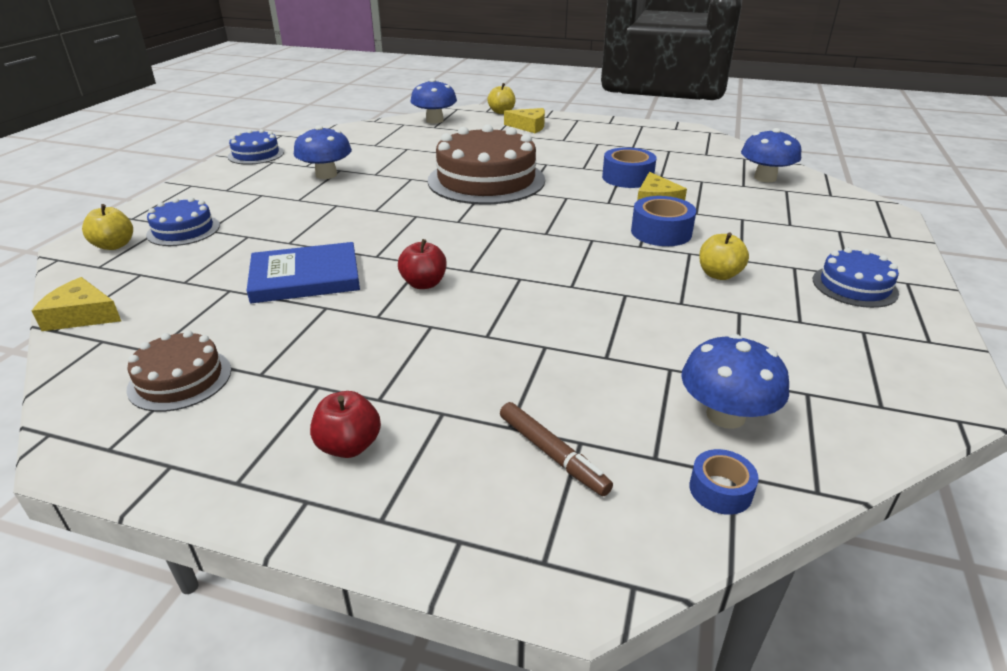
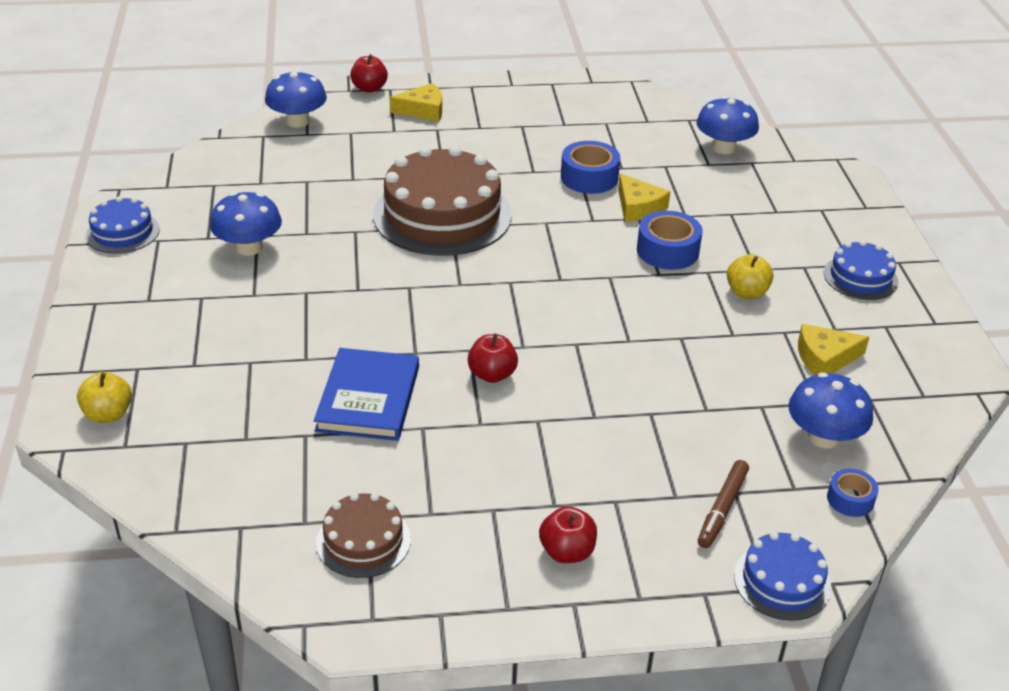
camera: 25 degrees left, 5 degrees up
yellow cheese [32,277,121,331] -> yellow cheese moved to [798,324,869,375]
blue cake [146,197,220,246] -> blue cake moved to [734,532,832,621]
blue book [247,242,360,303] -> blue book turned 45 degrees counterclockwise [314,348,419,441]
yellow apple [487,83,515,114] -> red apple [350,54,388,93]
brown marker [500,402,613,496] -> brown marker turned 90 degrees clockwise [698,460,749,548]

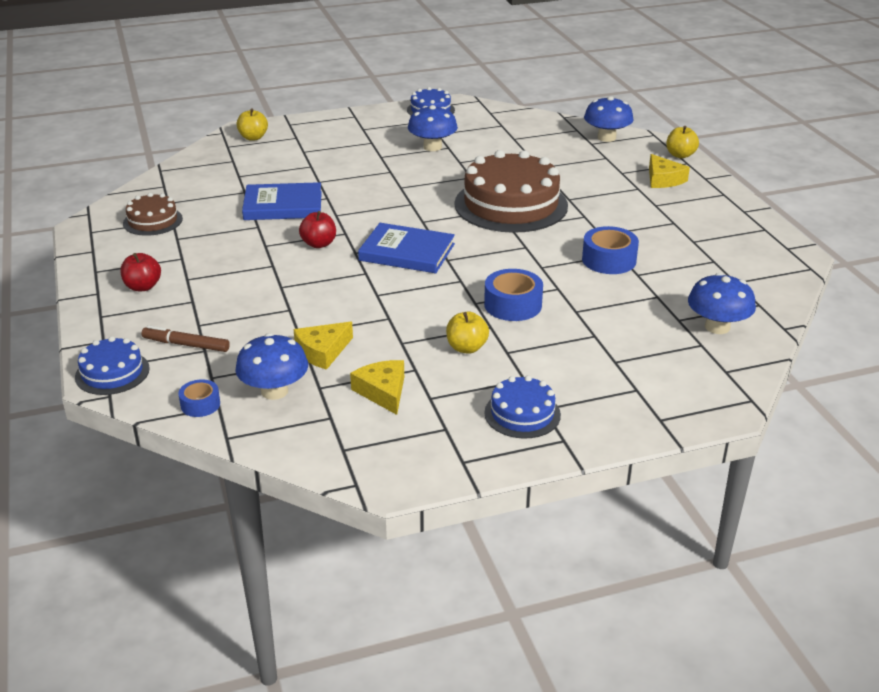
camera: 80 degrees right, 5 degrees down
red apple [350,54,388,93] -> yellow apple [666,126,699,158]
yellow cheese [618,173,670,222] -> yellow cheese moved to [294,322,353,370]
none -> blue book [358,223,455,273]

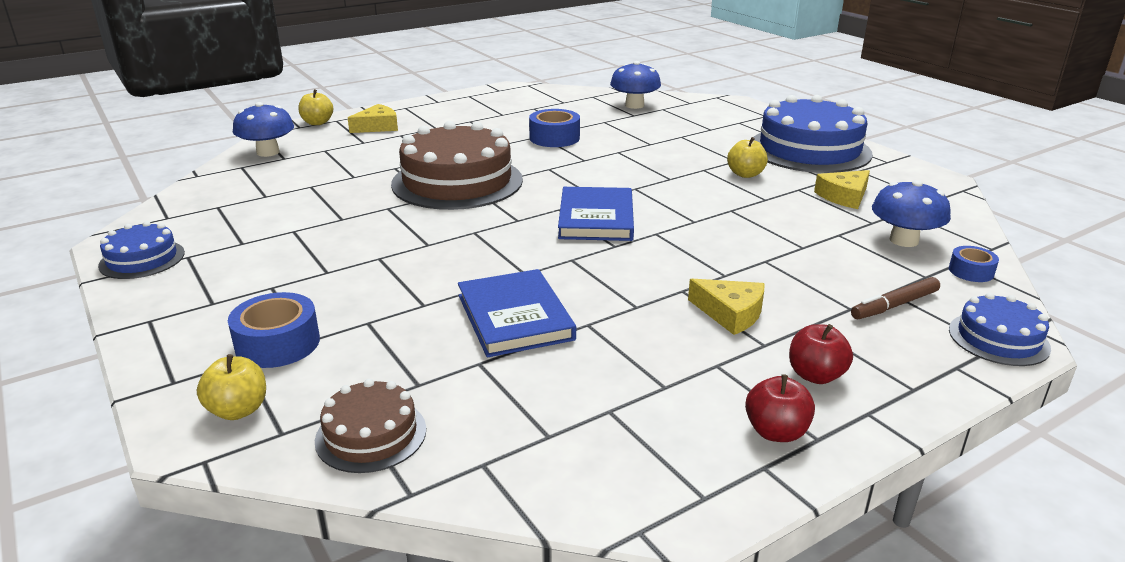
camera: 105 degrees left, 5 degrees down
brown cake [123,193,183,236] -> brown cake moved to [315,379,426,473]
brown marker [141,325,230,352] -> brown marker turned 60 degrees clockwise [851,277,940,319]
yellow cheese [294,322,353,370] -> yellow cheese moved to [688,279,764,335]
red apple [299,211,336,248] -> red apple moved to [745,374,815,442]
blue mushroom [408,105,458,151] -> none
blue tape [484,269,543,321] -> blue tape moved to [228,292,320,368]
blue cake [484,375,561,439] -> blue cake [754,95,873,173], size x1.99

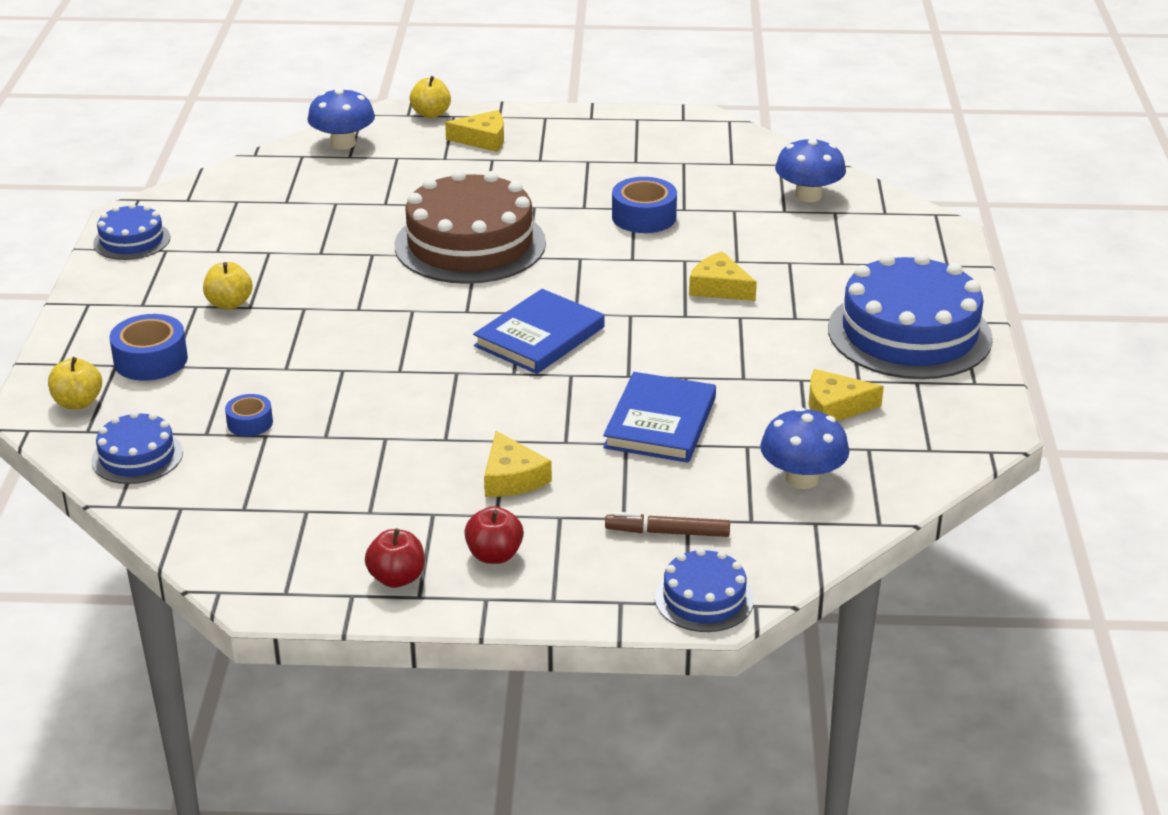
camera: 35 degrees right, 5 degrees up
brown cake [315,379,426,473] -> blue cake [91,411,183,484]
blue book [458,269,576,358] -> blue book moved to [603,372,716,463]
yellow apple [727,137,768,178] -> yellow apple moved to [203,262,253,309]
blue tape [949,246,999,282] -> blue tape moved to [225,394,273,436]
none -> yellow cheese [689,251,757,301]

